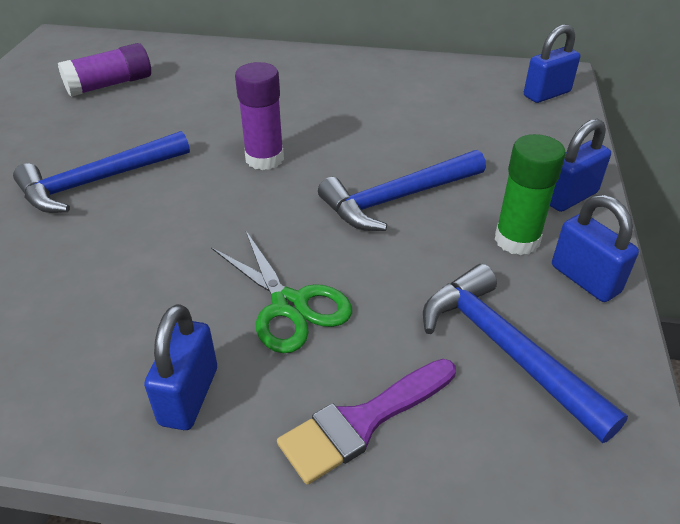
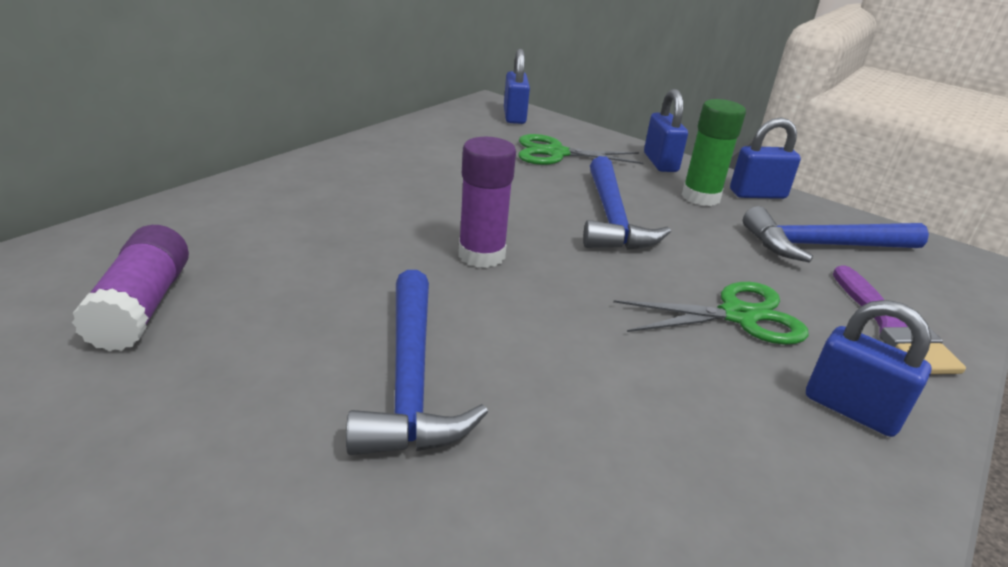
camera: 65 degrees left, 10 degrees down
none -> green scissors [518,134,644,165]

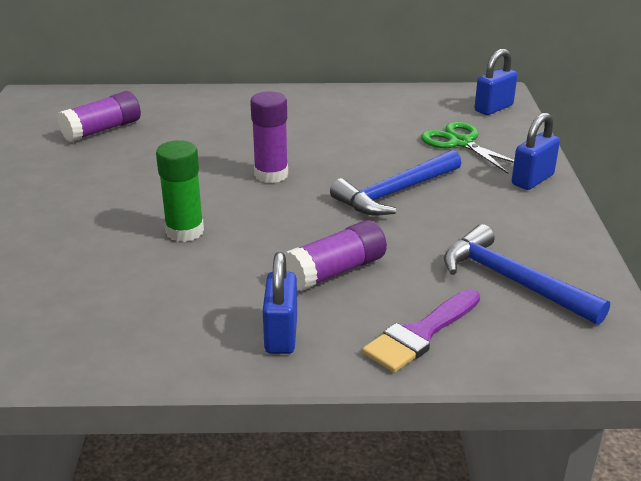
camera: 55 degrees right, 0 degrees up
blue hammer [346,270,488,455] -> none
green scissors [613,282,809,344] -> purple glue stick [285,220,387,291]
green glue stick [682,99,746,206] -> green glue stick moved to [156,140,204,242]
blue padlock [730,118,801,199] -> none

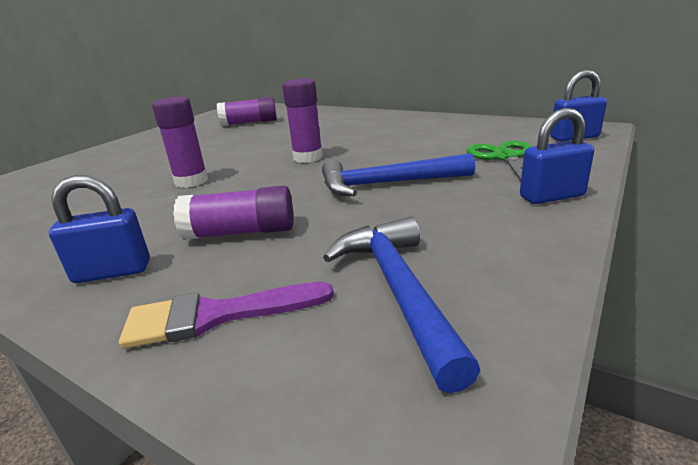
camera: 35 degrees right, 5 degrees down
green glue stick [156,140,204,242] -> purple glue stick [152,97,208,188]
blue padlock [263,252,297,354] -> blue padlock turned 45 degrees clockwise [49,175,150,283]

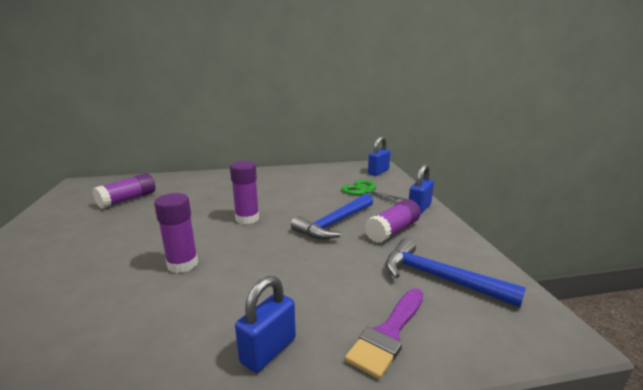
camera: 45 degrees left, 5 degrees down
purple glue stick [173,186,294,240] -> purple glue stick moved to [365,199,421,243]

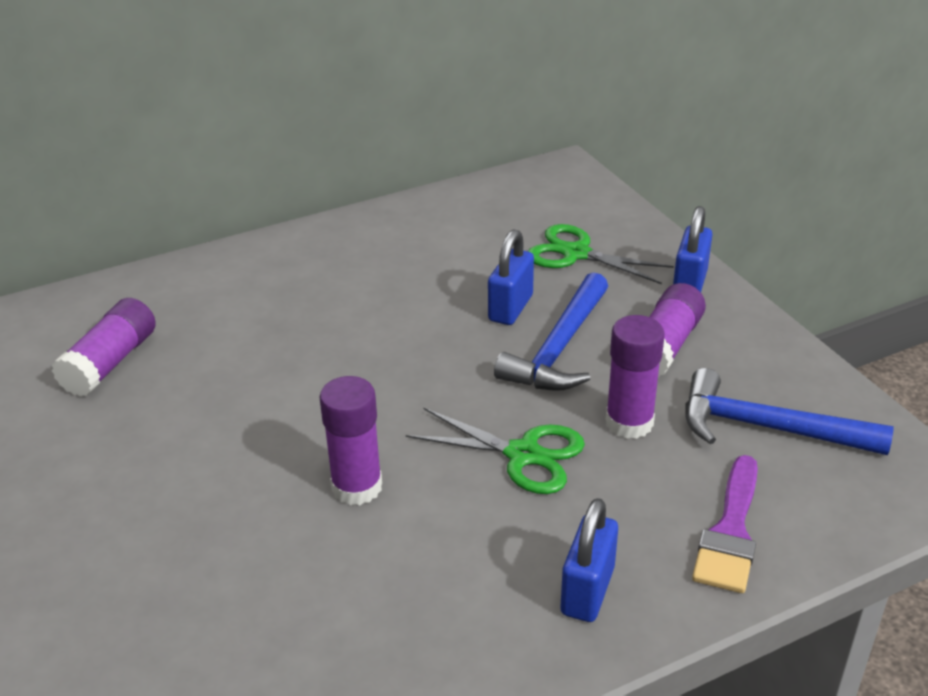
camera: 15 degrees left, 15 degrees up
purple glue stick [230,161,259,224] -> purple glue stick moved to [605,315,665,439]
blue padlock [368,136,390,176] -> blue padlock moved to [488,229,534,325]
none -> green scissors [406,407,585,494]

